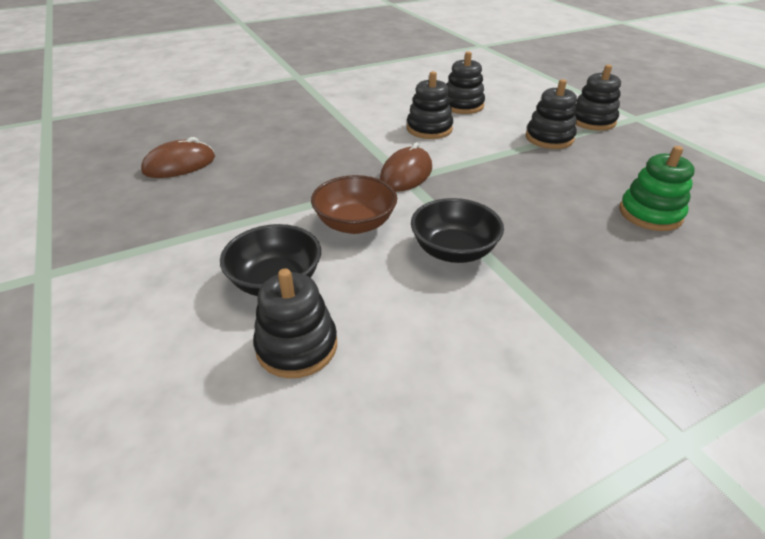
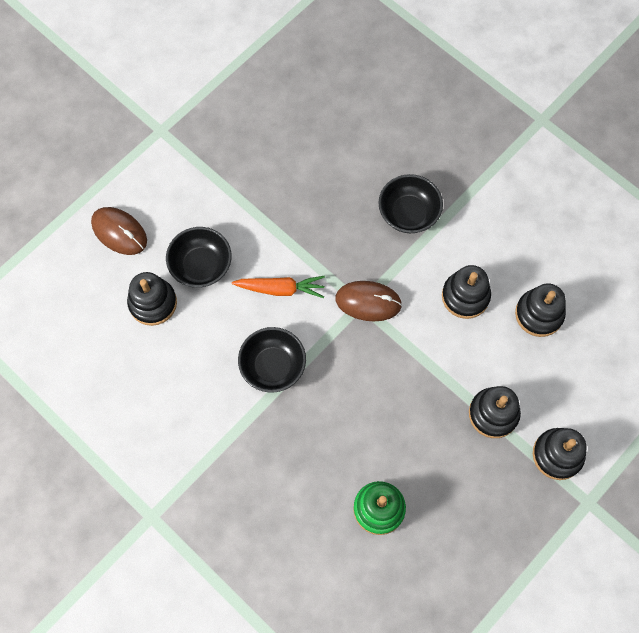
camera: 70 degrees right, 30 degrees up
brown mouse [141,137,215,178] -> brown mouse moved to [91,207,147,255]
brown bowl [311,175,397,234] -> orange carrot [232,276,325,298]
none -> black bowl [378,174,443,233]

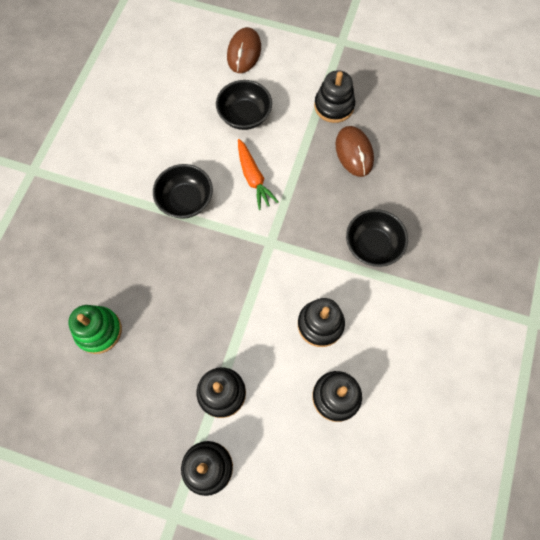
camera: 65 degrees right, 0 degrees up
black stacking toy [127,272,177,326] -> black stacking toy moved to [314,70,355,123]
brown mouse [335,281,402,321] -> brown mouse moved to [335,126,374,177]

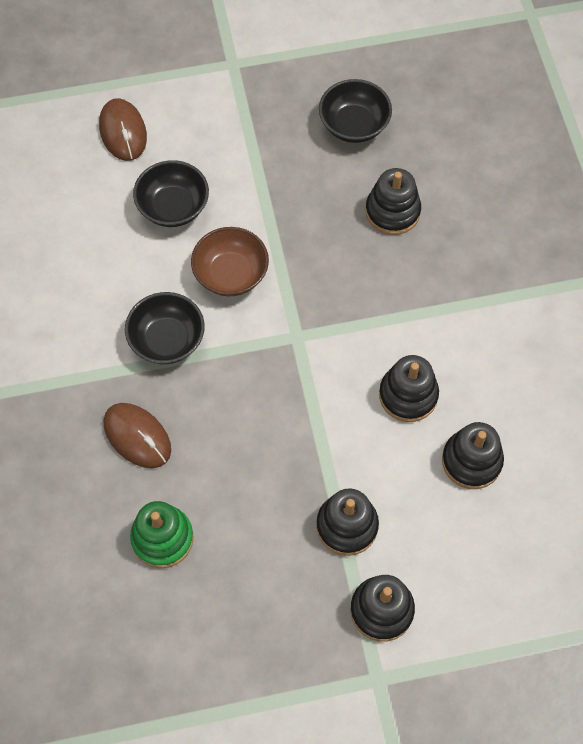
camera: 30 degrees left, 5 degrees down
orange carrot [238,139,279,210] -> brown bowl [191,227,269,296]
black stacking toy [314,70,355,123] -> black stacking toy moved to [365,168,421,235]
brown mouse [335,126,374,177] -> brown mouse moved to [103,403,171,468]
black bowl [346,209,408,267] -> black bowl moved to [319,79,392,143]

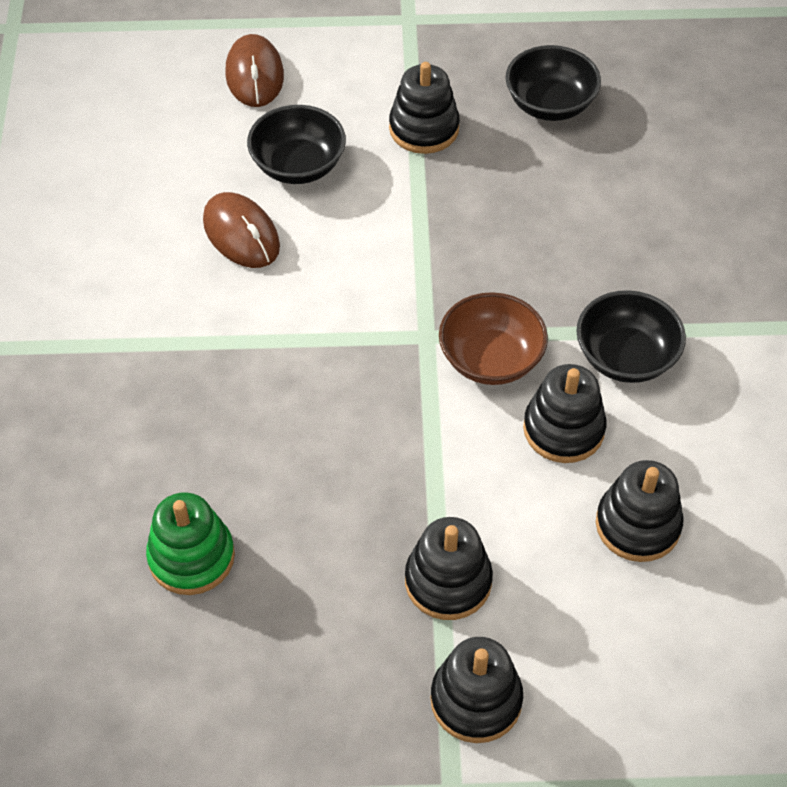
camera: 10 degrees right, 10 degrees down
brown mouse [103,403,171,468] -> brown mouse moved to [203,192,280,268]
black bowl [125,292,205,364] -> black bowl moved to [576,290,686,383]
brown bowl [191,227,269,296] -> brown bowl moved to [439,292,548,385]
black stacking toy [365,168,421,235] -> black stacking toy moved to [389,62,460,154]

